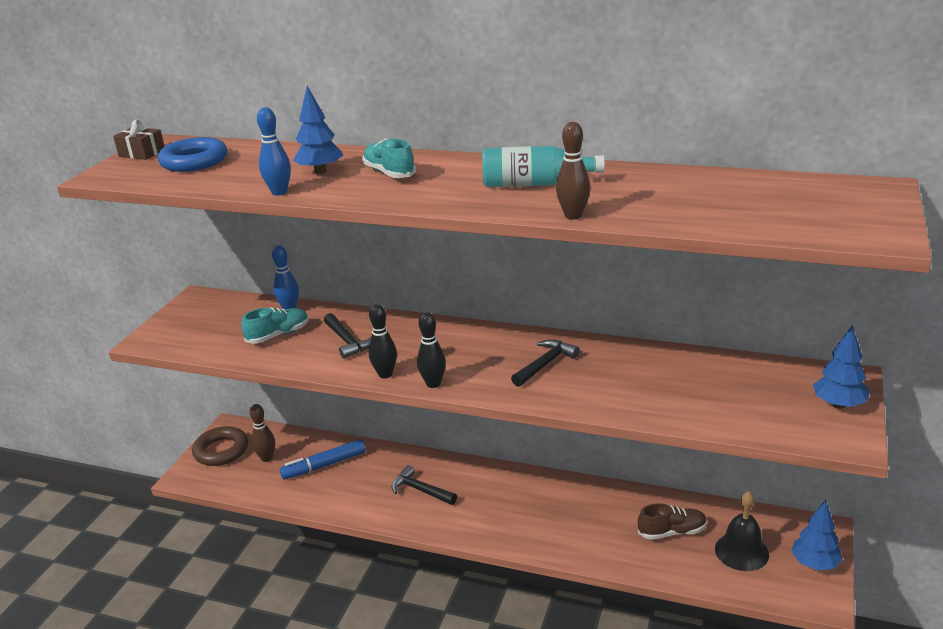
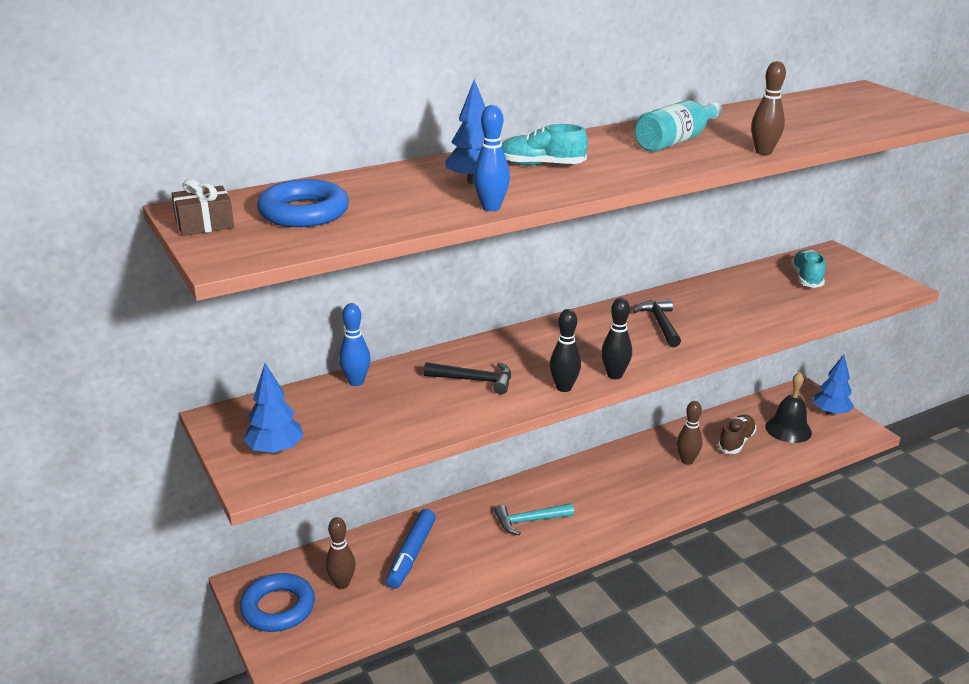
camera: 50 degrees left, 0 degrees up
brown ring [192,426,248,466] -> blue ring [240,573,315,632]
turquoise shoe [241,307,309,344] -> turquoise shoe moved to [791,250,826,288]
black hammer [392,465,457,505] -> turquoise hammer [494,503,574,535]
blue tree [813,325,870,409] -> blue tree moved to [243,363,304,455]
none -> brown bowling pin [677,401,702,465]

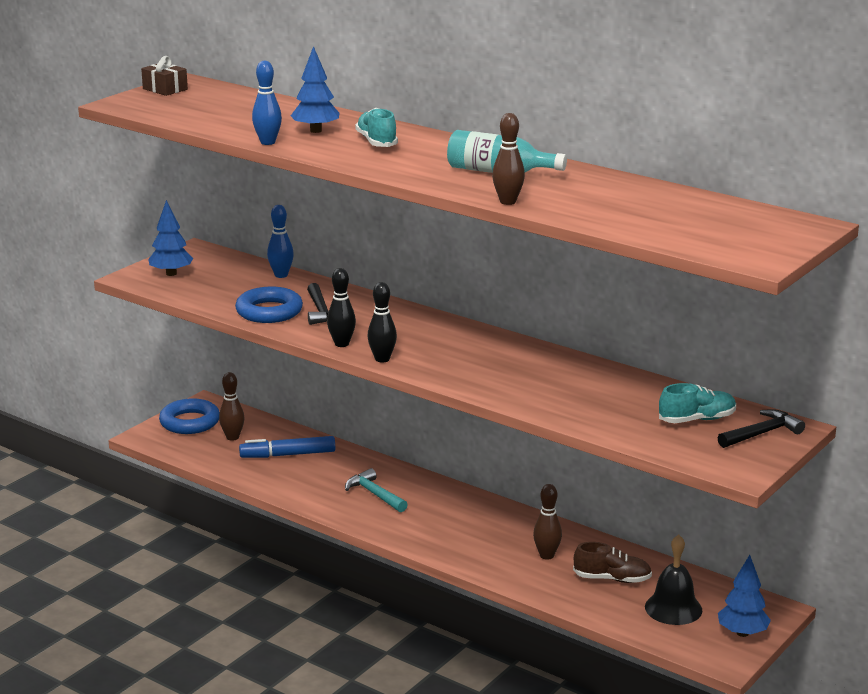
camera: 65 degrees right, 5 degrees down
blue ring [257,179,349,227] -> blue ring moved to [235,287,303,323]
black hammer [633,299,681,347] -> black hammer moved to [717,409,805,448]

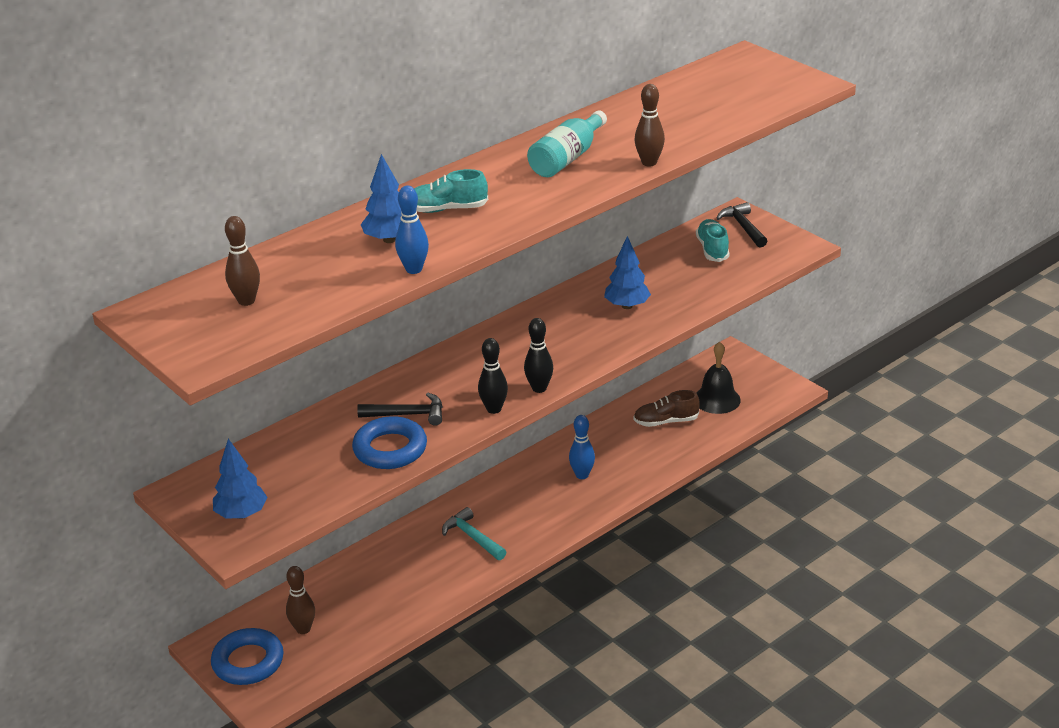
camera: 75 degrees left, 10 degrees up
brown gift [141,56,188,96] -> none
blue marker [239,436,335,458] -> none
blue bowling pin [267,205,294,278] -> blue bowling pin moved to [569,415,595,479]
turquoise hammer [345,468,408,512] -> turquoise hammer turned 75 degrees clockwise [442,507,506,560]
brown bowling pin [533,484,562,560] -> brown bowling pin moved to [225,216,260,306]
brown shoe [573,542,652,583] -> brown shoe turned 120 degrees counterclockwise [634,390,700,427]
blue tree [718,555,771,637] -> blue tree moved to [604,236,651,309]

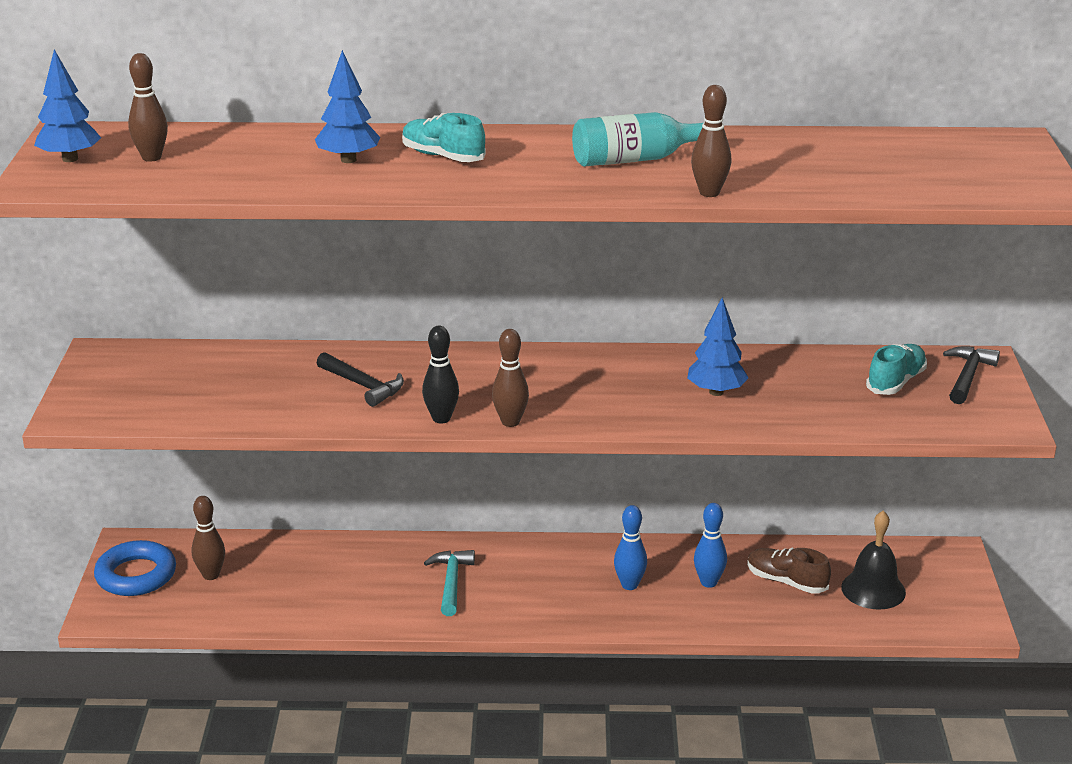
camera: 40 degrees right, 5 degrees down
blue tree [213,439,268,519] -> blue tree moved to [34,49,101,162]
blue ring [352,416,427,469] -> none
blue bowling pin [395,186,429,274] -> blue bowling pin moved to [694,503,727,588]
black bowling pin [524,318,553,393] -> brown bowling pin [492,329,529,427]

